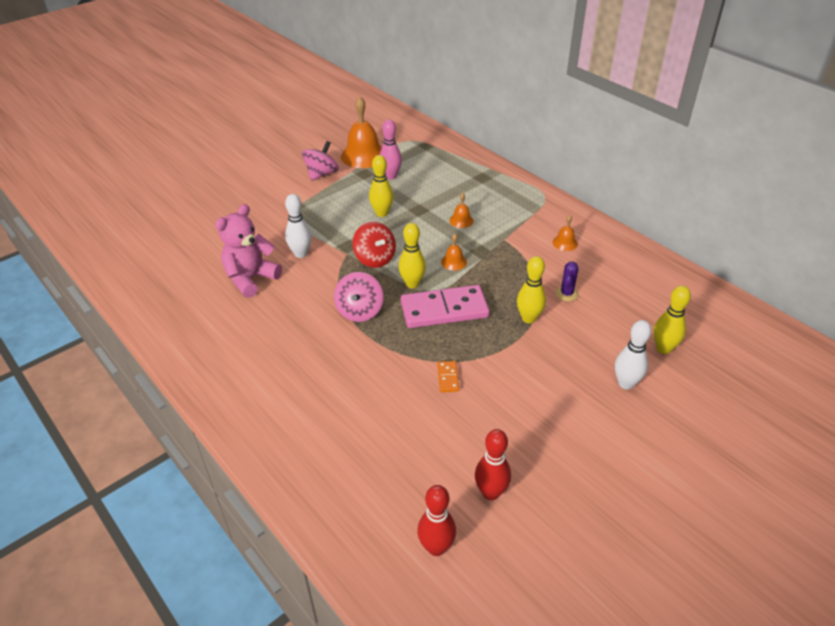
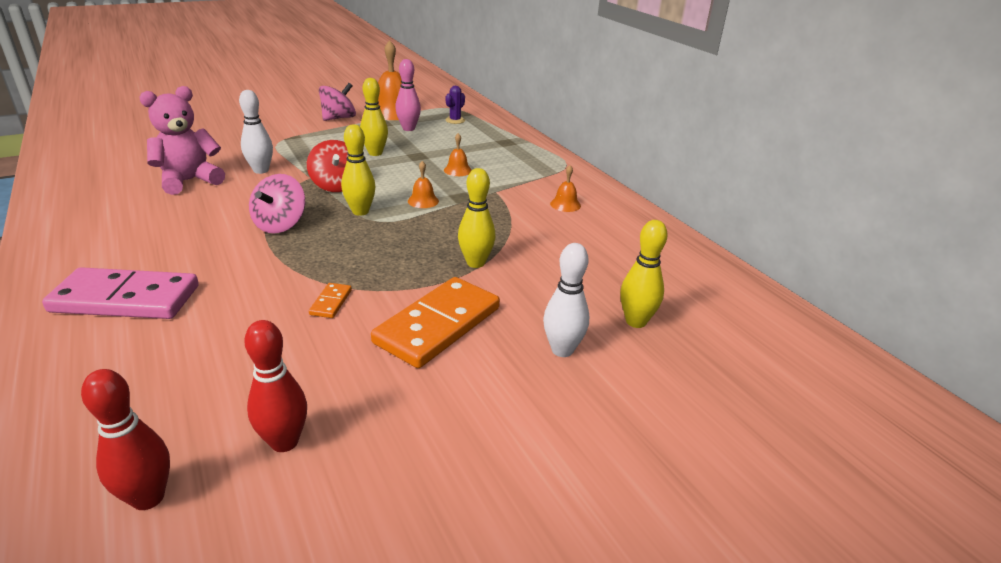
camera: 10 degrees right, 10 degrees down
pink domino [401,285,490,328] -> pink domino moved to [42,267,199,319]
purple cactus [555,261,579,301] -> purple cactus moved to [445,86,465,124]
none -> orange domino [371,277,500,368]

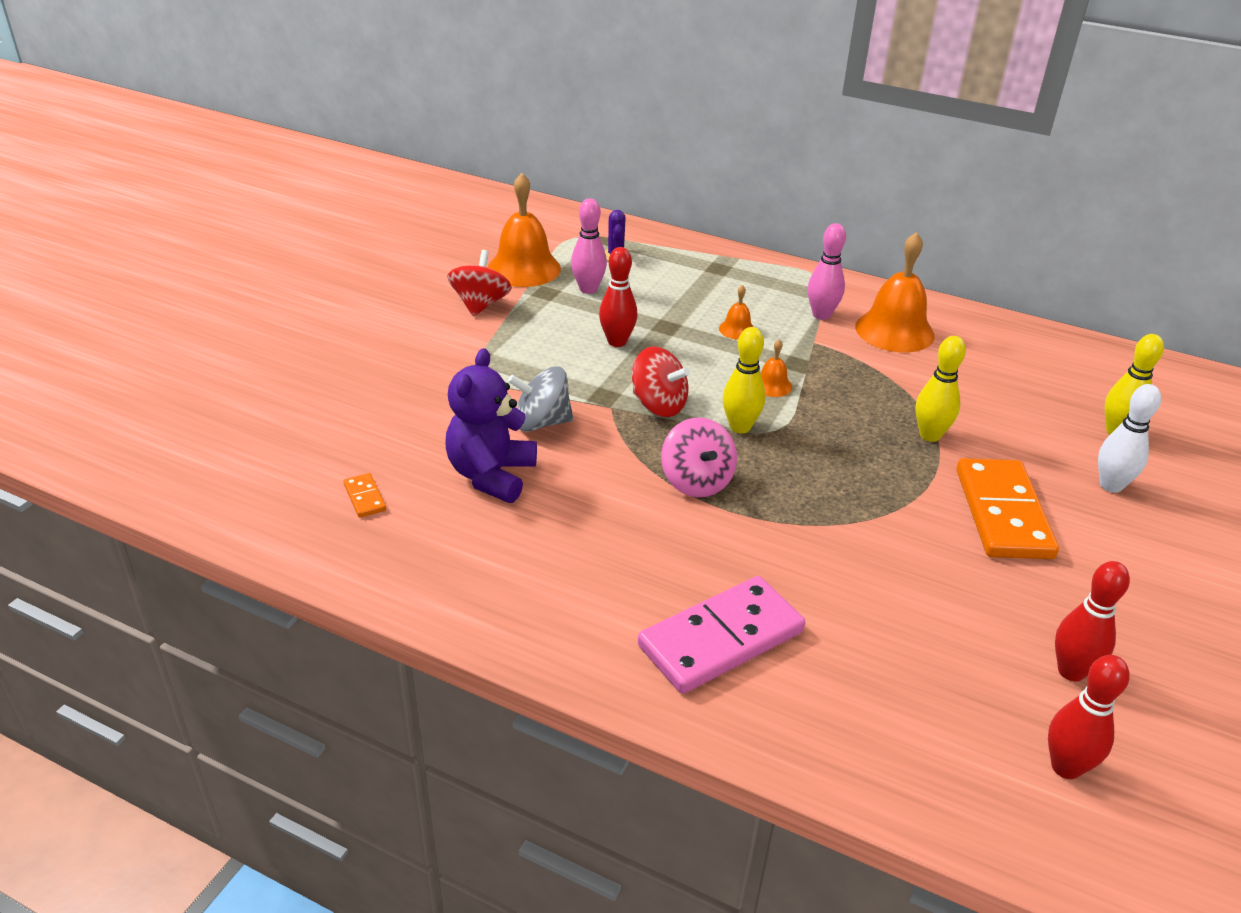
camera: 35 degrees left, 5 degrees up
pink teddy bear [139,86,225,195] -> purple teddy bear [445,348,537,503]
white bowling pin [239,90,273,174] -> grey spinning top [508,366,573,432]
orange domino [309,283,352,318] -> orange domino moved to [343,473,386,517]
pink spinning top [319,83,356,121] -> red spinning top [447,250,512,317]
yellow bowling pin [360,78,388,156] -> red bowling pin [599,247,638,347]
orange bell [550,165,581,212] -> orange bell [855,232,935,353], size x2.15
none -> pink bowling pin [808,223,846,320]

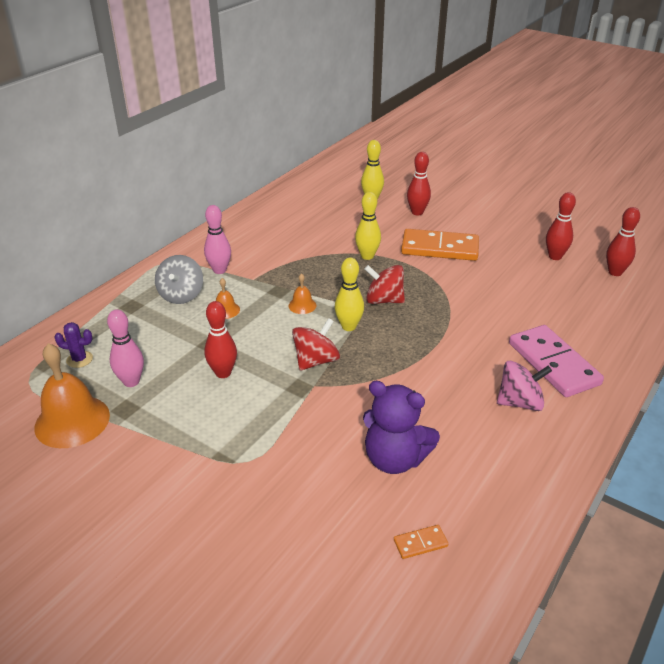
camera: 80 degrees left, 0 degrees up
red spinning top [447,250,512,317] -> red spinning top moved to [365,265,405,304]
grey spinning top [508,366,573,432] -> grey spinning top moved to [155,255,203,304]
pink spinning top [661,418,737,497] -> pink spinning top moved to [497,361,552,411]
orange bell [855,232,935,353] -> none
white bowling pin [1098,384,1161,493] -> red bowling pin [407,152,431,215]

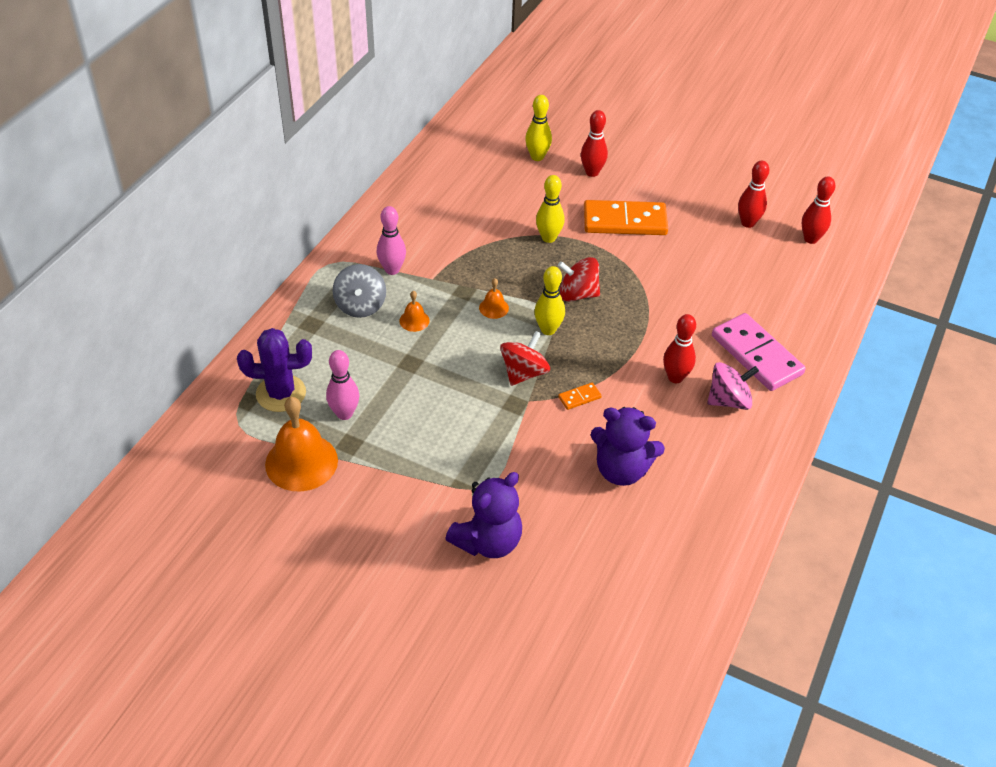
camera: 10 degrees left, 10 degrees up
purple cactus [54,322,93,368] -> purple cactus [237,328,312,412], size x1.85
red bowling pin [204,301,237,378] -> red bowling pin moved to [663,314,696,383]
orange domino [394,525,448,559] -> orange domino moved to [558,382,602,410]
none -> purple teddy bear [445,472,522,558]

